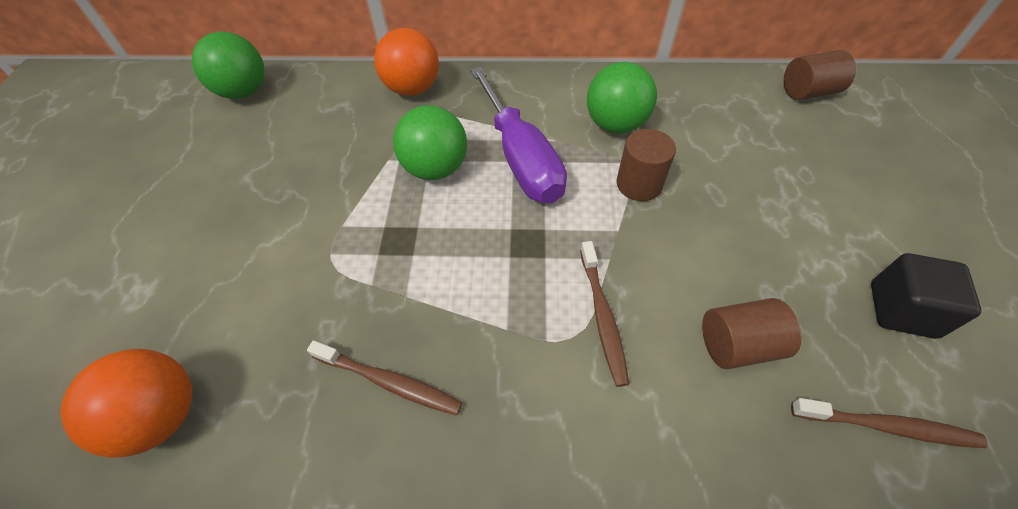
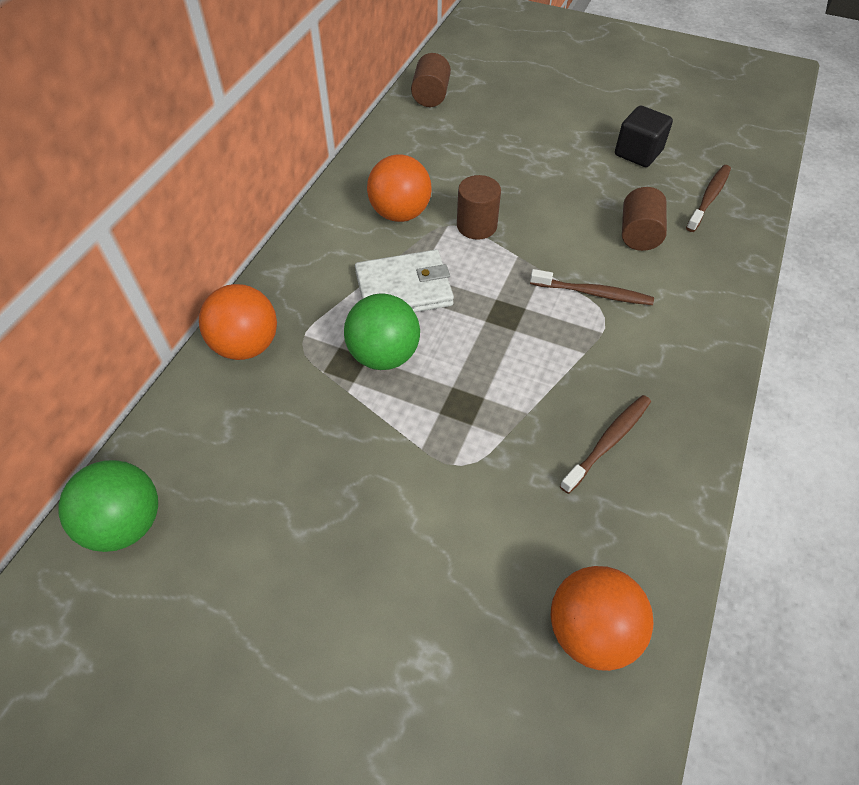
camera: 70 degrees left, 0 degrees up
purple screwdriver [470,67,567,203] -> white wallet [355,250,454,312]
green ball [587,62,657,133] -> orange ball [367,154,432,222]

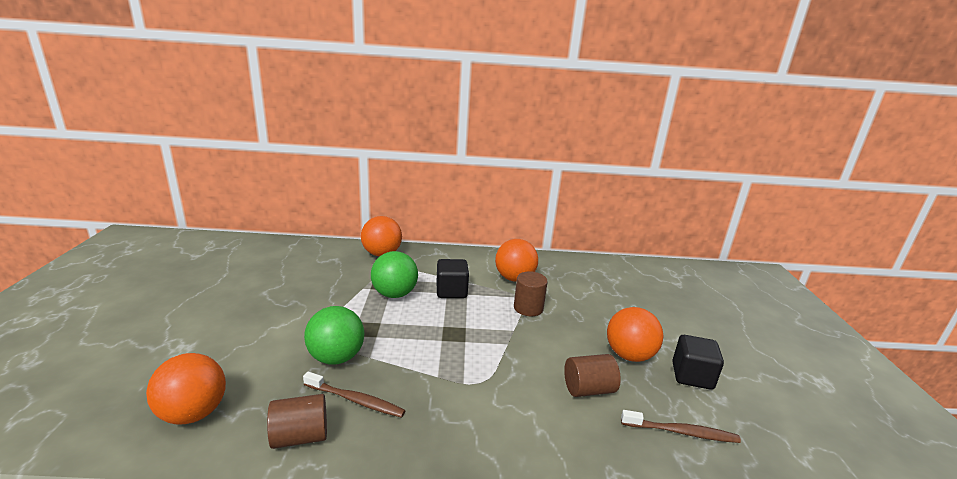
camera: 65 degrees right, 30 degrees down
green ball [59,460,158,552] -> green ball moved to [304,306,364,365]
white wallet [355,250,454,312] -> black cube [437,259,469,298]
brown cylinder [411,53,451,107] -> brown cylinder moved to [267,394,327,449]
brown toothbrush [530,269,654,305] -> none
none -> orange ball [607,307,664,362]

